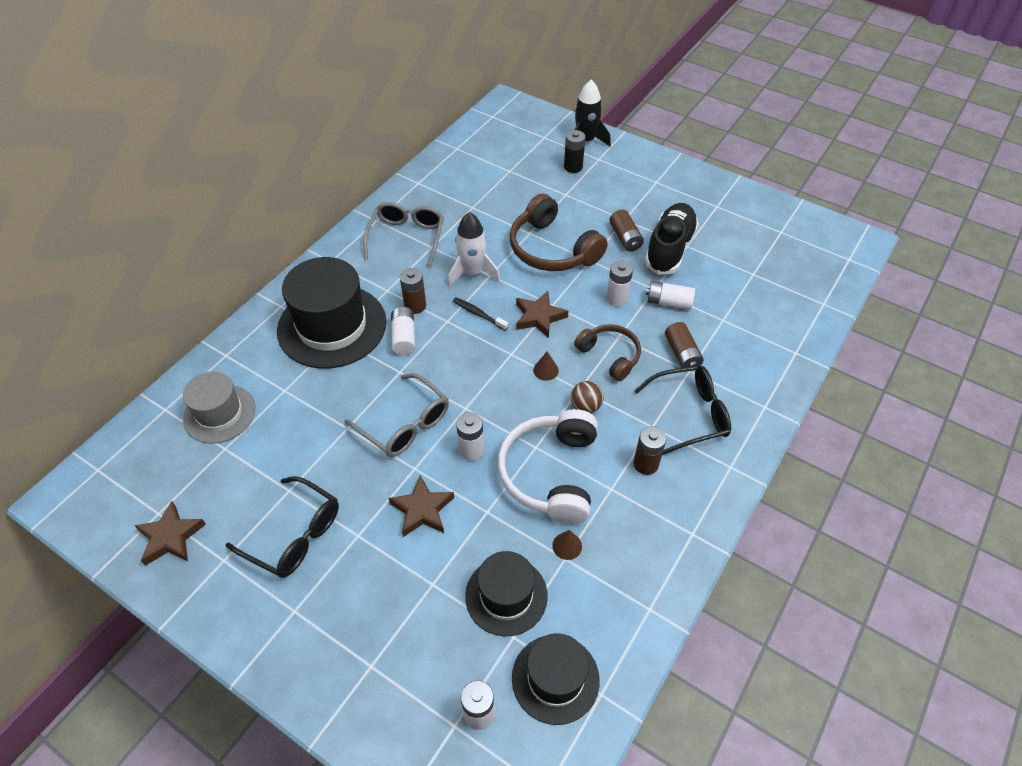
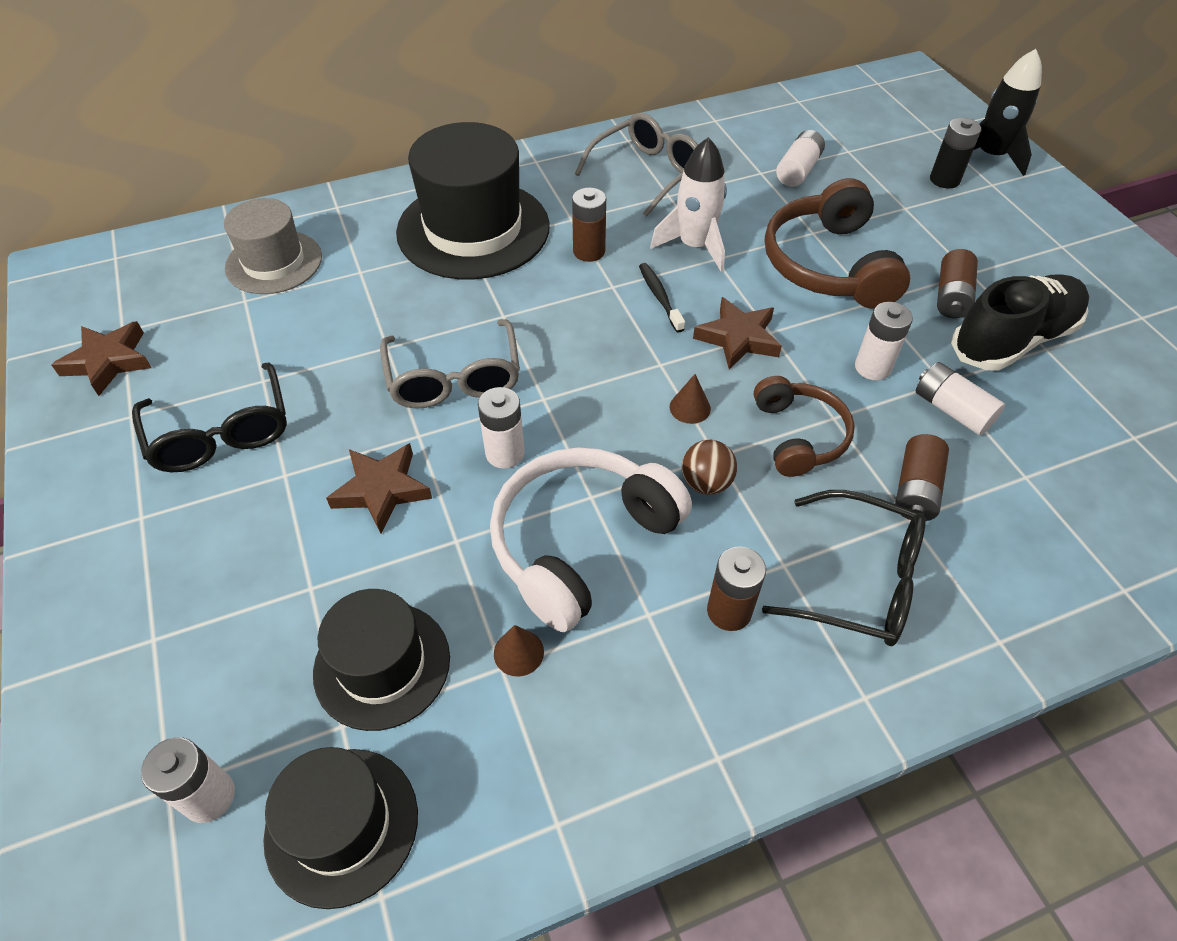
camera: 35 degrees right, 0 degrees up
white battery [391,307,415,355] -> white battery moved to [776,130,825,187]

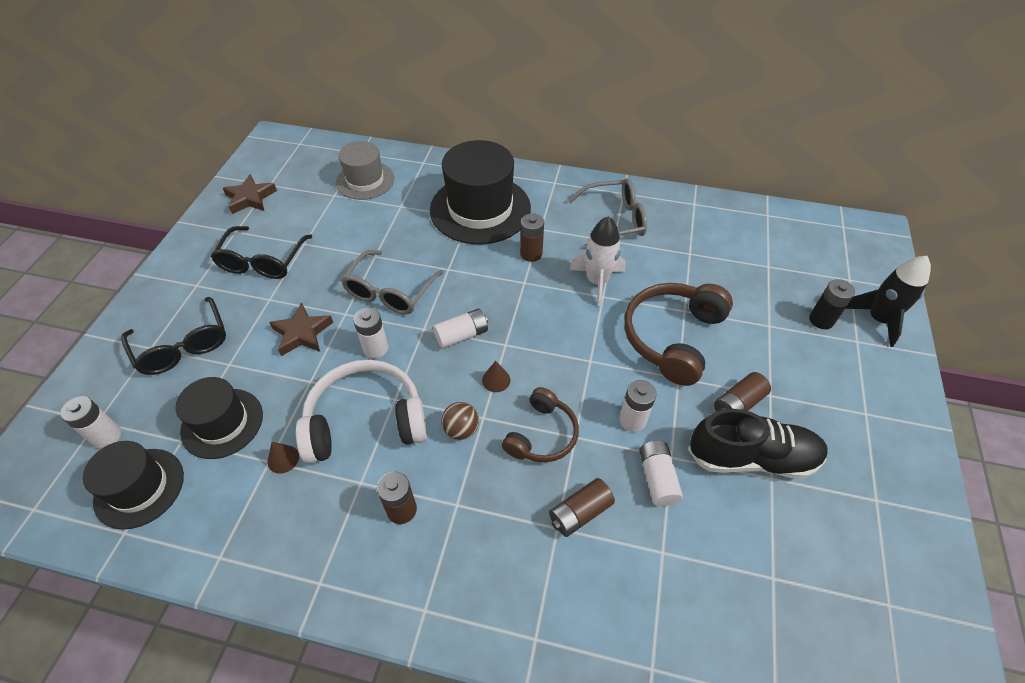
camera: 35 degrees right, 0 degrees up
black toothbrush [639,263,685,333] -> none
brown star [693,297,782,370] -> none
black glasses [762,490,925,646] -> black glasses moved to [121,297,226,375]
white battery [776,130,825,187] -> white battery moved to [433,309,488,349]

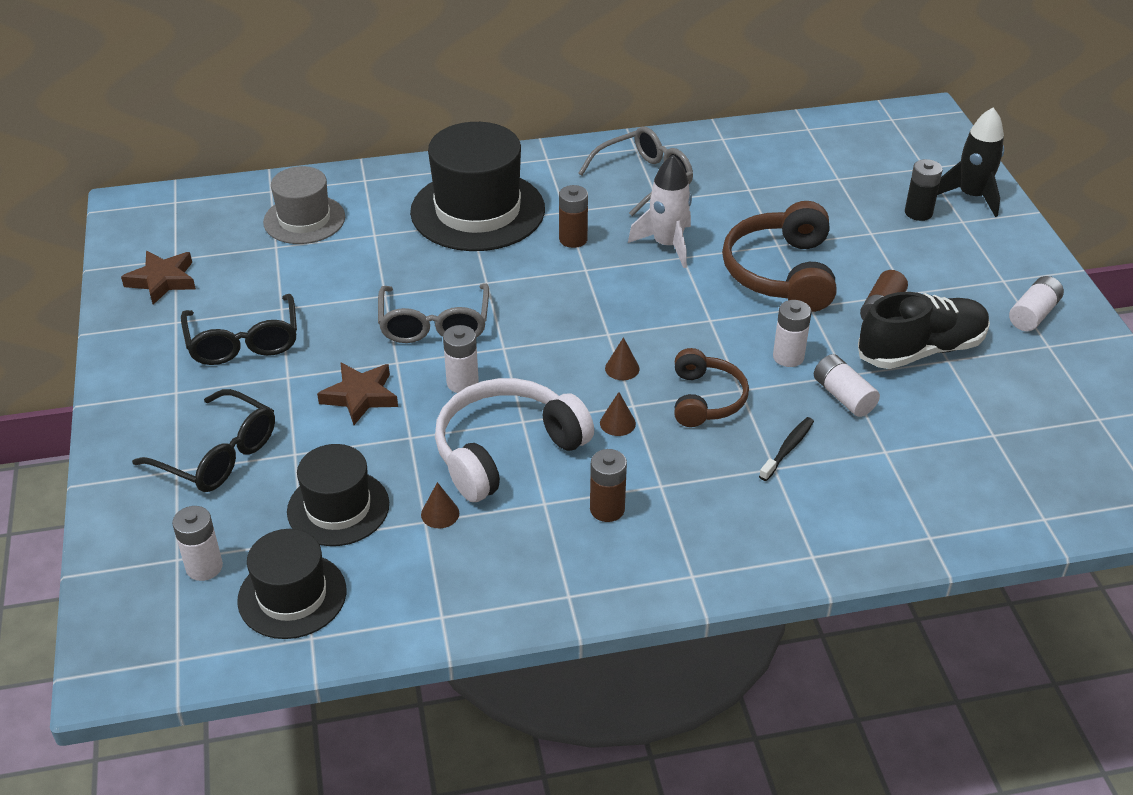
camera: 25 degrees left, 10 degrees down
white battery [433,309,488,349] -> white battery moved to [1009,276,1064,331]
brown ball [441,402,479,440] -> brown cone [600,392,636,436]
brown battery [549,478,615,537] -> black toothbrush [759,417,814,481]

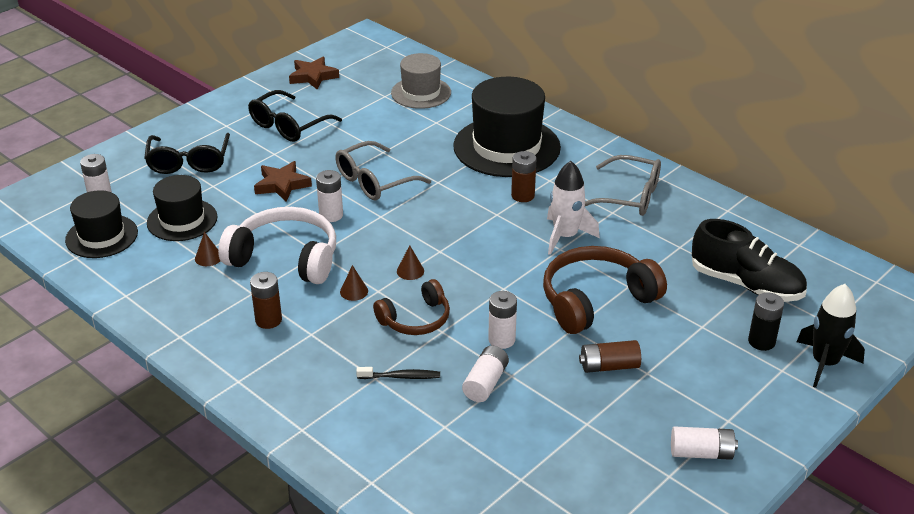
camera: 55 degrees right, 5 degrees down
black shoe [858,292,990,369] -> black shoe moved to [692,219,807,302]

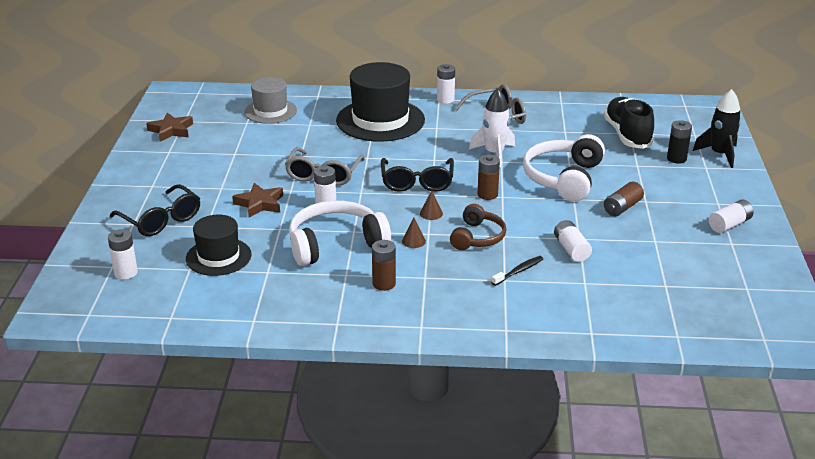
camera: 40 degrees left, 5 degrees down
black hat [65,190,138,258] -> none
brown cone [195,232,220,266] -> none
black glasses [248,90,342,142] -> black glasses moved to [381,158,454,192]
white battery [488,291,517,349] -> white battery moved to [437,64,455,104]
brown battery [511,151,536,202] -> brown battery moved to [478,155,500,200]
brown headphones [543,246,667,334] -> white headphones [523,134,605,202]
black shoe [692,219,807,302] -> black shoe turned 90 degrees counterclockwise [604,97,655,149]

